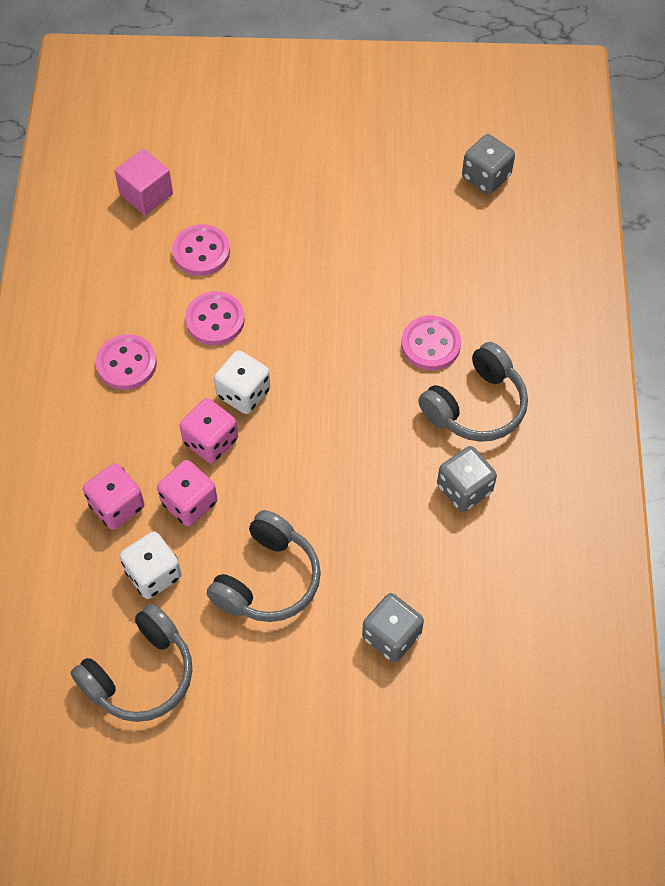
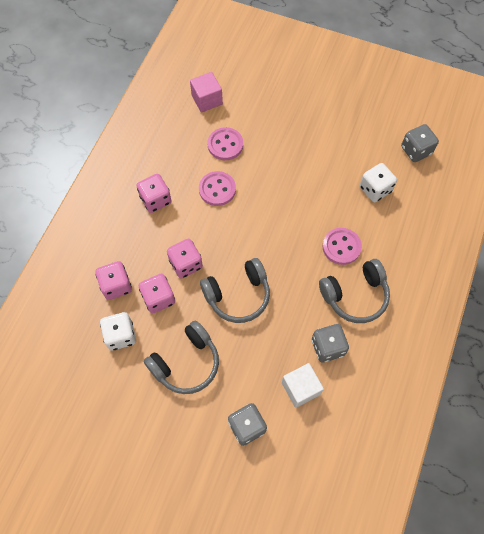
camera: 20 degrees right, 5 degrees up
grey headphones [71,604,192,722] -> grey headphones moved to [200,258,270,323]
pink button [96,334,157,390] -> pink dice [136,174,171,213]
white dice [214,350,270,414] -> white dice moved to [360,163,397,202]
none -> white cube [282,363,324,408]

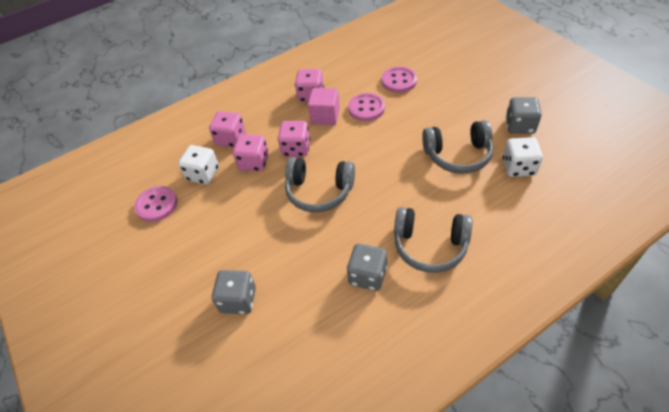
camera: 40 degrees right, 15 degrees down
grey headphones [144,320,219,394] -> grey headphones moved to [422,120,493,174]
pink cube [190,72,223,113] -> pink cube moved to [308,88,340,125]
white cube [282,363,324,408] -> none
pink button [323,228,362,265] -> pink button moved to [134,186,177,222]
grey dice [401,124,439,162] -> grey dice moved to [506,97,542,134]

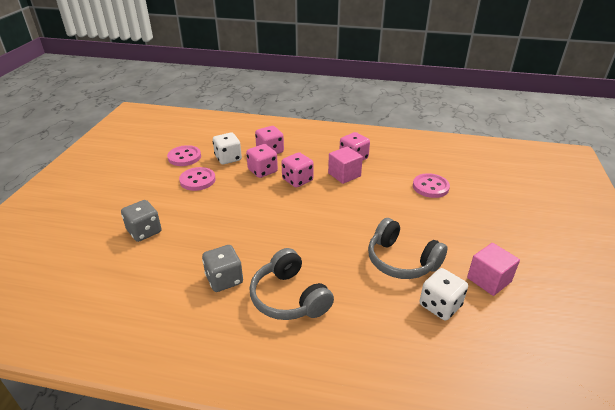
camera: 40 degrees right, 15 degrees down
grey headphones [285,157,355,212] -> none
pink button [348,93,385,121] -> pink button moved to [179,167,215,191]
grey dice [506,97,542,134] -> pink cube [467,243,520,296]

